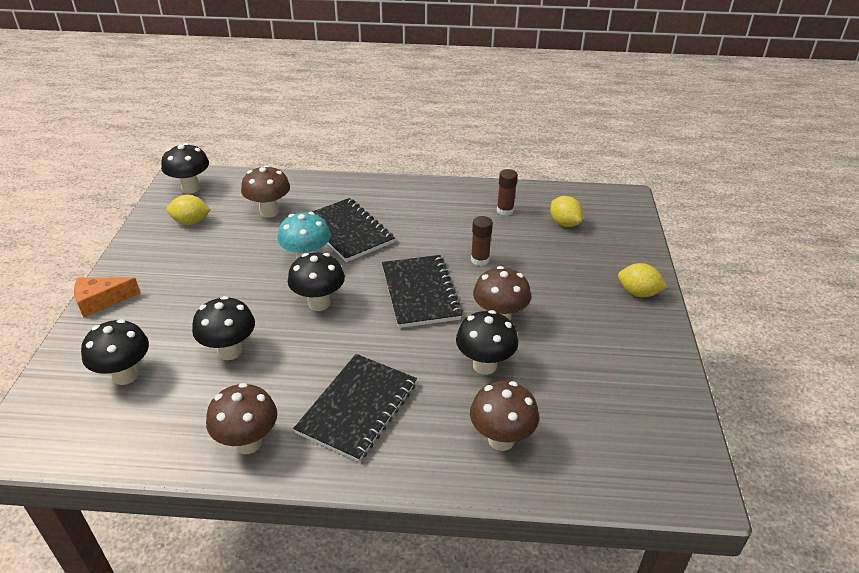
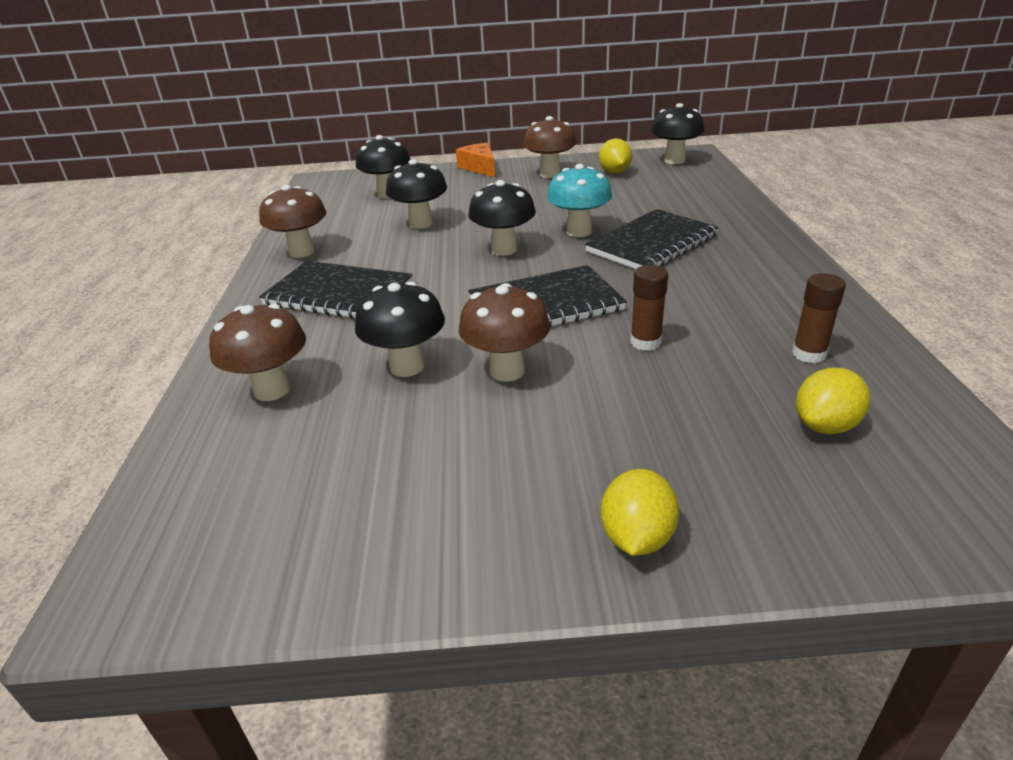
camera: 85 degrees right, 5 degrees down
brown mushroom [241,165,290,218] -> brown mushroom moved to [523,116,576,178]

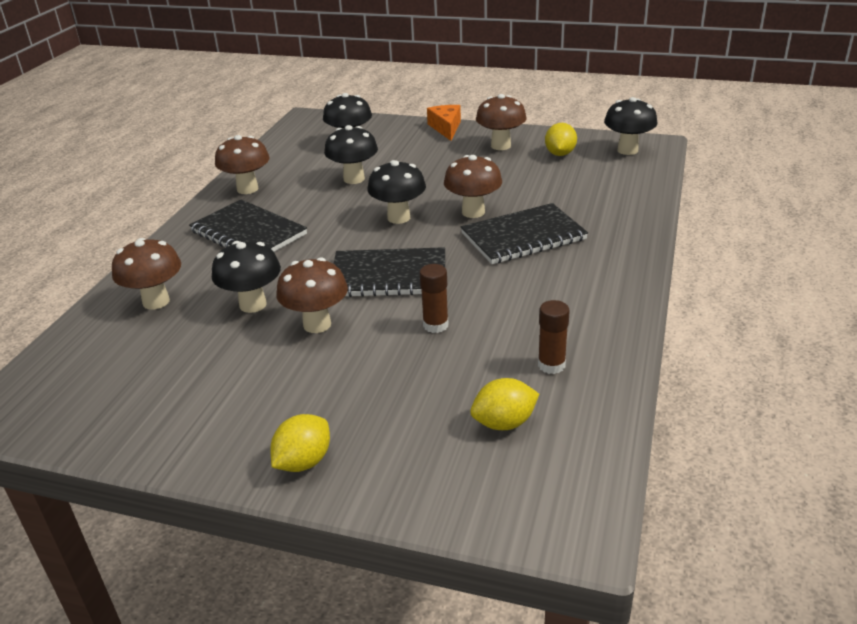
camera: 20 degrees right, 0 degrees up
turquoise mushroom [547,164,612,237] -> brown mushroom [444,155,502,218]

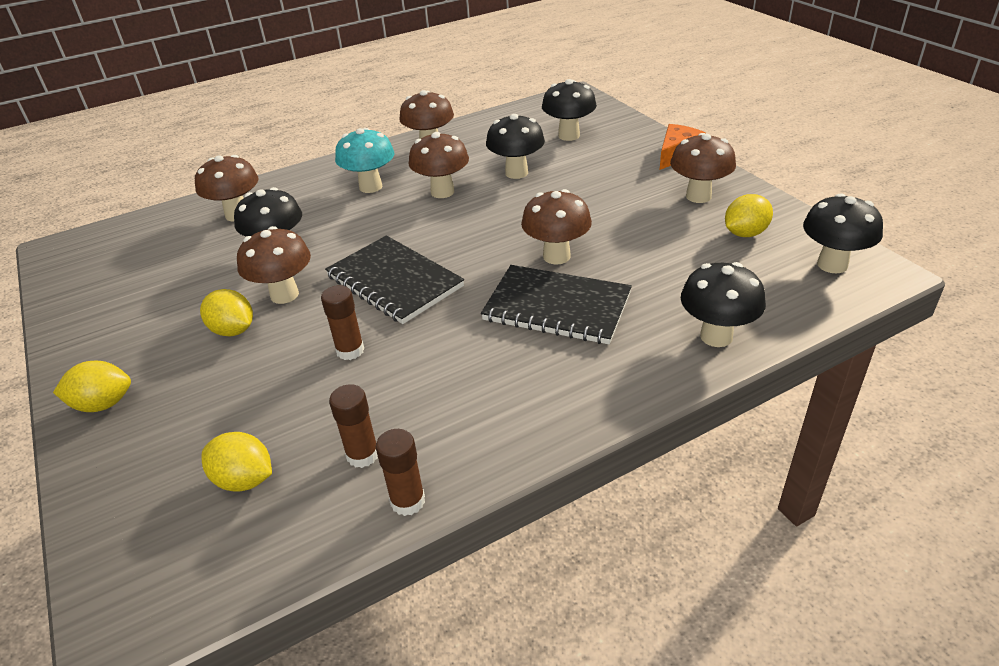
camera: 45 degrees right, 5 degrees up
black notebook [189,199,307,252] -> turquoise mushroom [335,128,394,193]
black mushroom [367,160,426,224] -> black mushroom moved to [681,262,766,347]
none -> yellow lemon [200,289,253,336]
none -> brown glue stick [376,429,425,516]
none -> brown mushroom [409,132,469,198]

